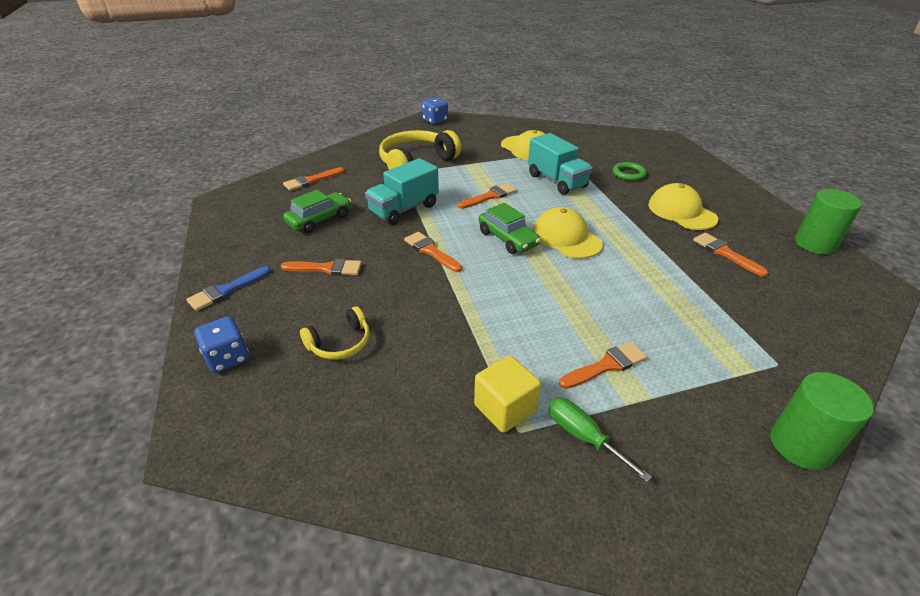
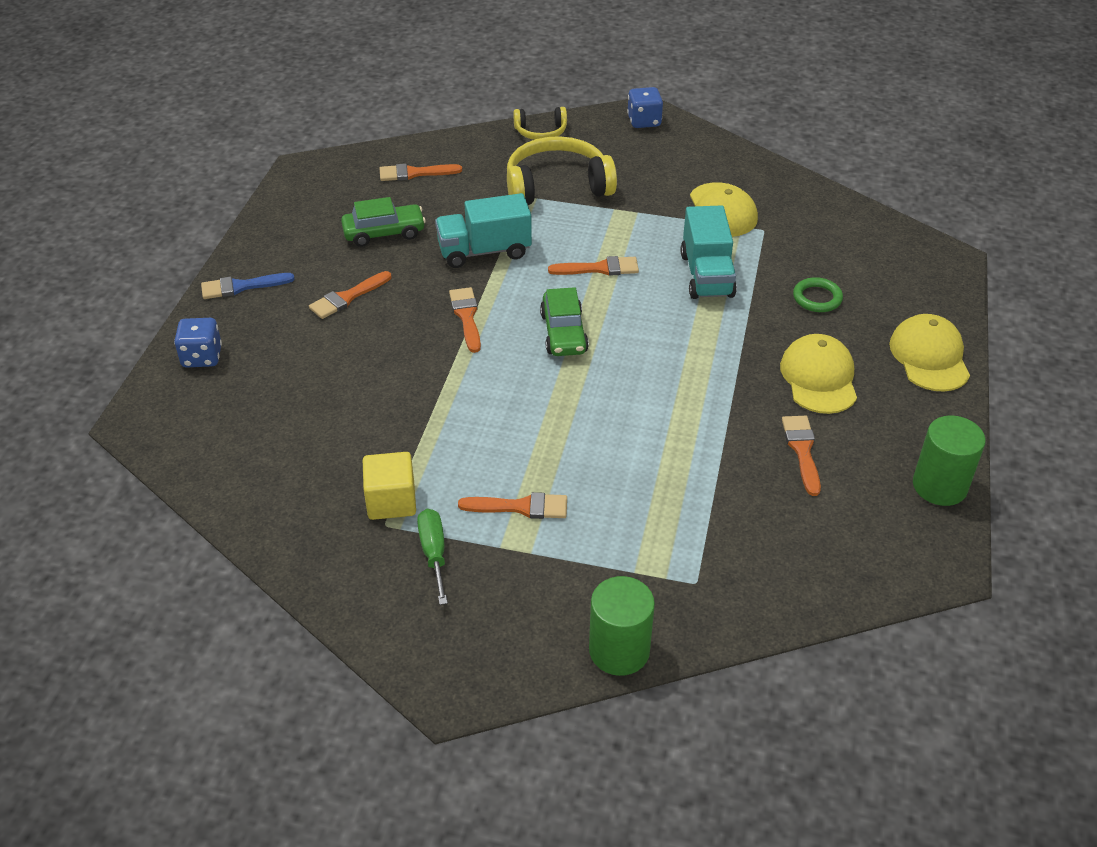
camera: 30 degrees right, 5 degrees up
orange brush [281,259,362,276] -> orange brush turned 105 degrees clockwise [309,271,391,319]
yellow headphones [300,306,370,360] -> yellow headphones moved to [513,107,567,140]
yellow cap [533,207,603,259] -> yellow cap moved to [889,314,970,392]

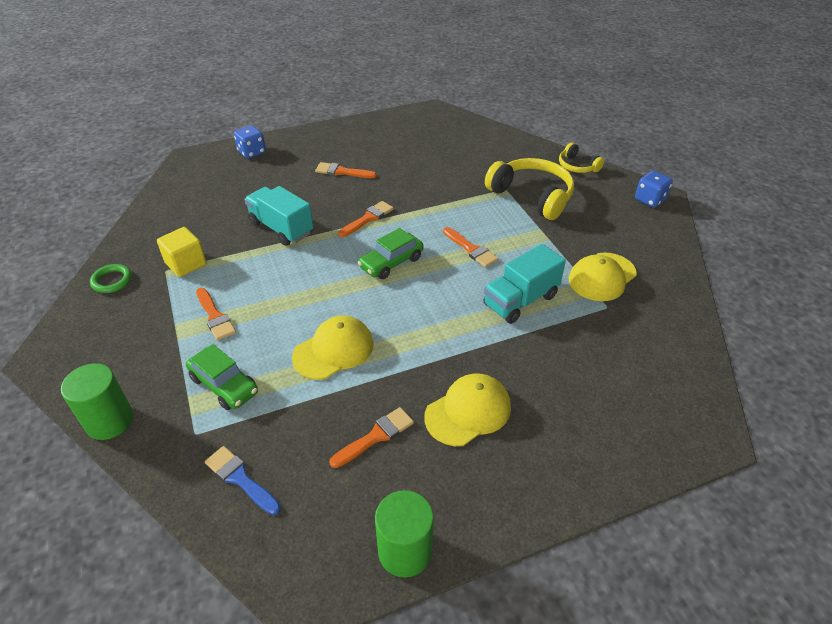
camera: 55 degrees right, 0 degrees up
blue brush [201,273,295,299] -> blue brush moved to [205,446,281,515]
green car [341,197,426,247] -> green car moved to [186,344,258,410]
orange brush [379,164,462,181] -> none
green screwdriver [417,509,448,605] -> none
turquoise truck [435,193,532,268] -> turquoise truck moved to [244,186,313,246]
green ring [793,277,843,312] -> green ring moved to [90,264,132,293]
yellow cap [889,314,970,392] -> yellow cap moved to [292,316,373,380]

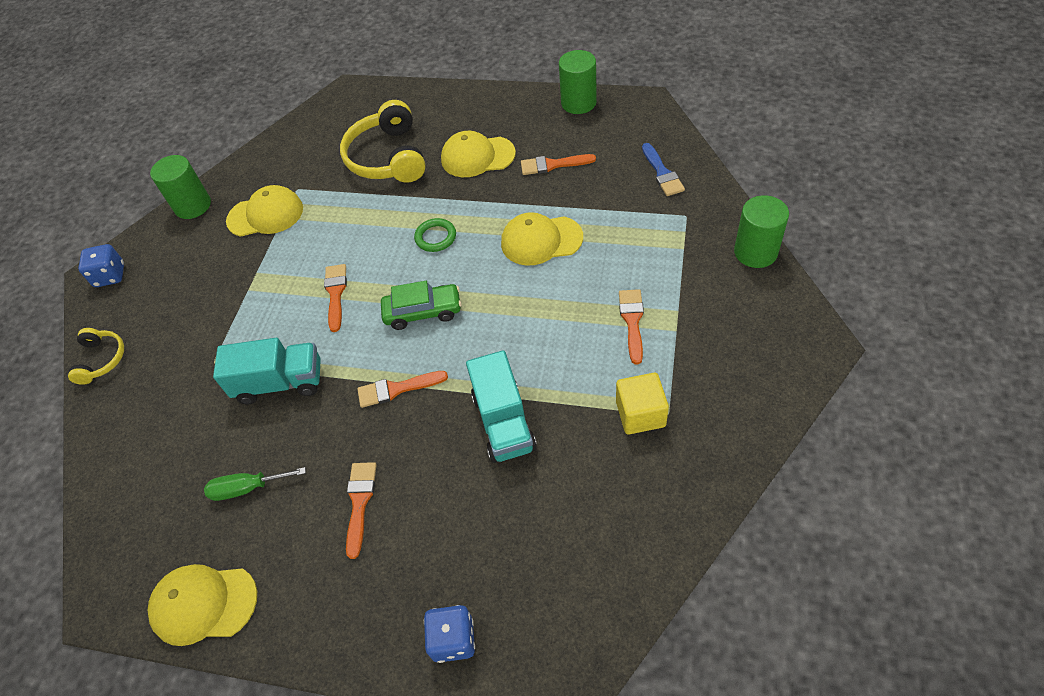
camera: 140 degrees left, 10 degrees up
green ring [90,264,132,293] -> green ring moved to [414,218,456,252]
green car [186,344,258,410] -> none
orange brush [315,162,377,178] -> orange brush turned 135 degrees counterclockwise [346,462,376,559]
turquoise truck [483,244,566,324] -> turquoise truck moved to [213,338,321,404]
yellow headphones [485,158,574,220] -> yellow headphones moved to [340,100,426,183]
none -> yellow cap [148,564,257,646]
none -> green cylinder [150,155,211,219]
none -> green screwdriver [204,467,306,501]

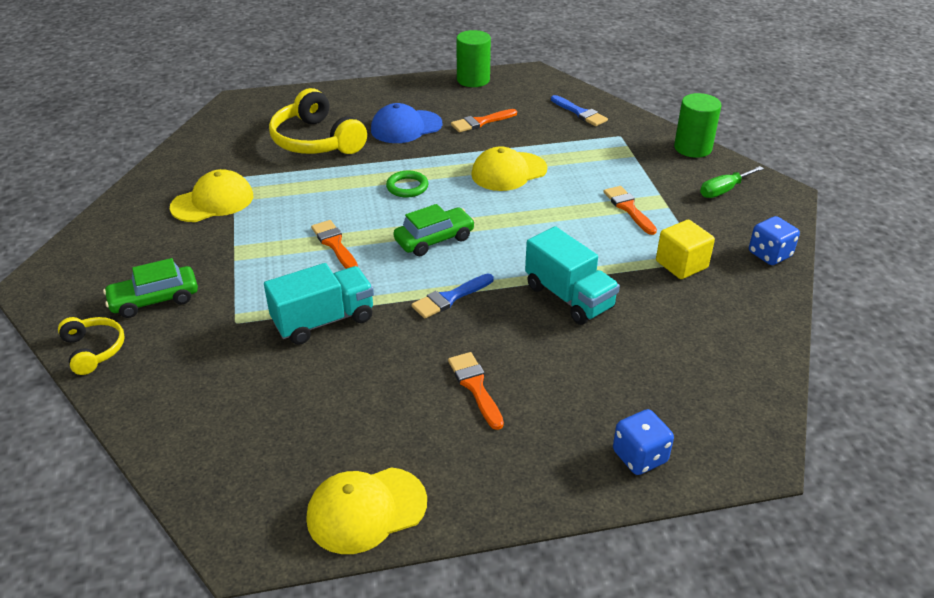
camera: 30 degrees left, 15 degrees down
blue dice [78,244,124,287] -> blue dice moved to [749,216,800,265]
green cylinder [150,155,211,219] -> none
green screwdriver [204,467,306,501] -> green screwdriver moved to [700,166,764,198]
orange brush [357,371,448,408] -> blue brush [412,274,494,319]
yellow cap [441,131,516,177] -> blue cap [371,103,442,143]
none -> green car [103,258,198,318]

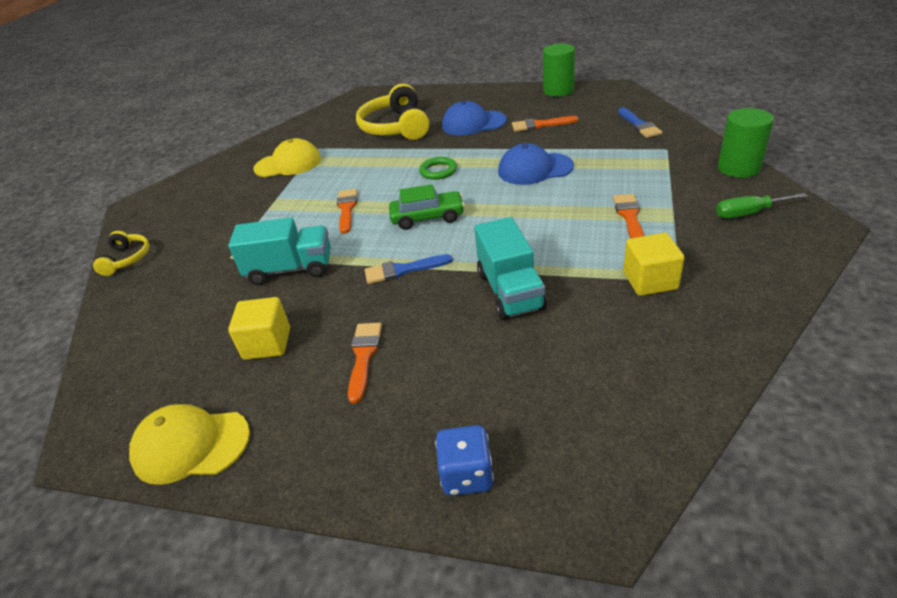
camera: 30 degrees right, 0 degrees up
green car [103,258,198,318] -> none
yellow cap [471,146,547,191] -> blue cap [498,143,574,185]
blue dice [749,216,800,265] -> none
none -> yellow cube [228,297,290,360]

